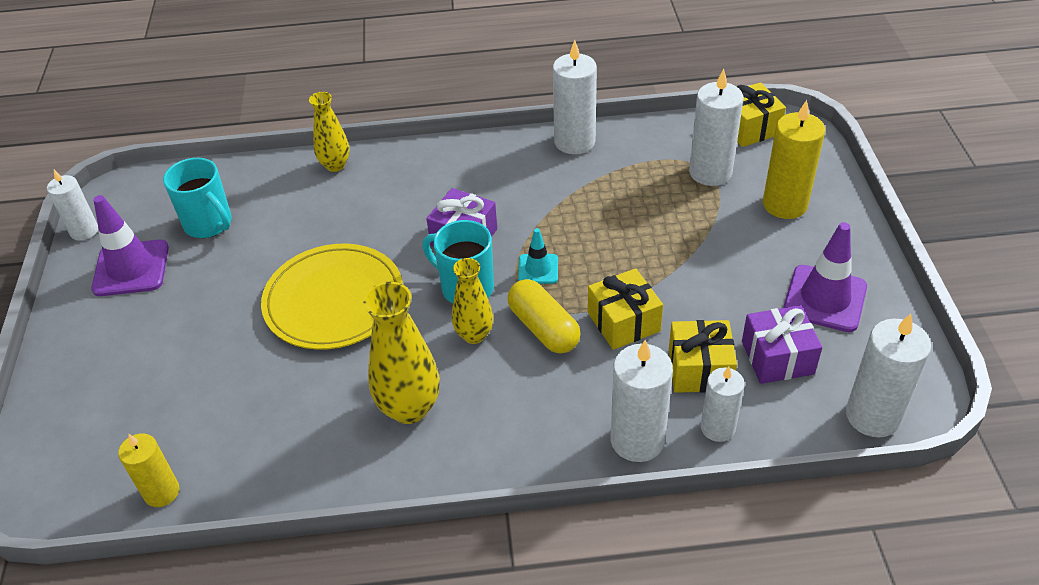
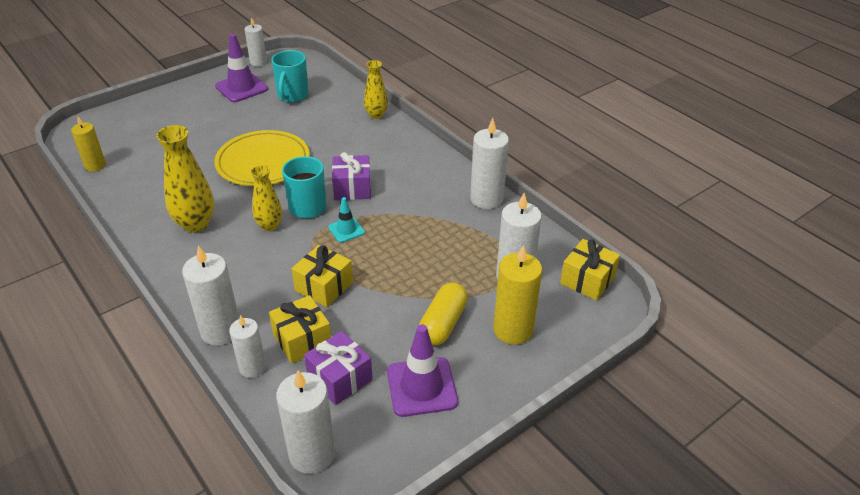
camera: 55 degrees right, 5 degrees down
yellow capsule [507,279,581,353] -> yellow capsule moved to [419,282,468,345]

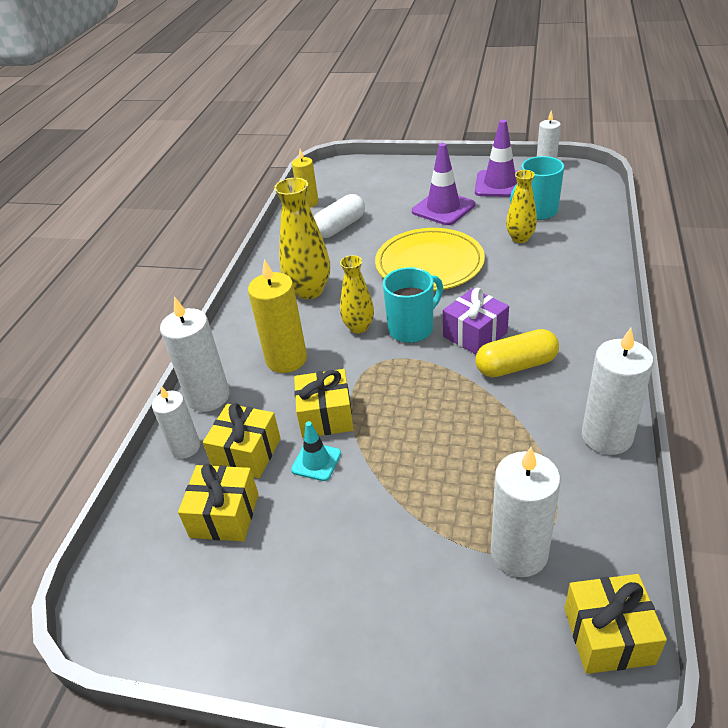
camera: 55 degrees right, 0 degrees up
white candle [276,370,335,474] -> none
purple gift [304,331,373,405] -> yellow gift [178,464,258,542]
turquoise traffic cone [328,197,365,243] -> turquoise traffic cone moved to [291,421,341,481]
yellow vase [364,60,388,119] -> yellow vase moved to [506,170,537,243]
purple traffic cone [387,324,458,417] -> purple traffic cone moved to [412,143,475,225]
yellow capsule [419,282,468,345] -> yellow capsule moved to [475,329,559,377]
yellow candle [493,245,542,345] -> yellow candle moved to [248,259,307,373]
none -> white capsule [314,194,365,238]

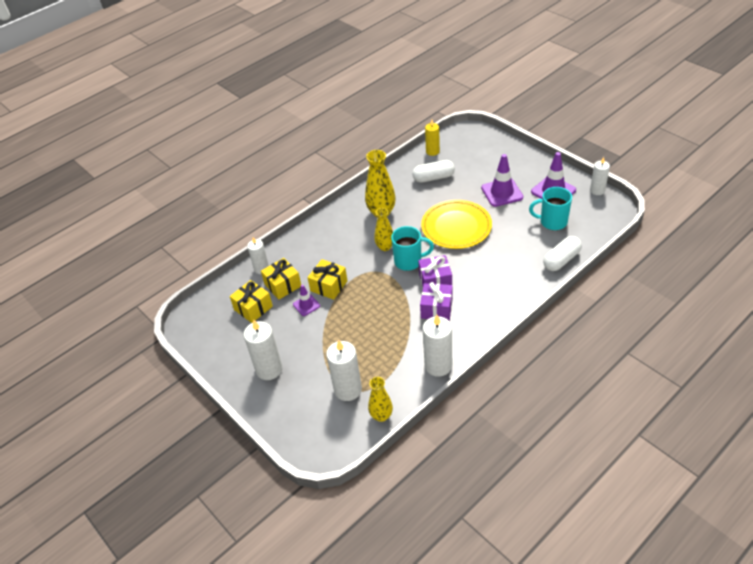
camera: 35 degrees right, 5 degrees up
white candle [160,296,230,412] -> white candle moved to [244,320,283,380]
yellow candle [248,259,307,373] -> none
turquoise traffic cone [291,421,341,481] -> purple traffic cone [293,284,320,316]
yellow capsule [475,329,559,377] -> purple gift [420,282,453,321]
yellow vase [506,170,537,243] -> yellow vase moved to [368,377,393,422]
yellow gift [564,574,667,674] -> none
none -> white capsule [543,236,582,271]

